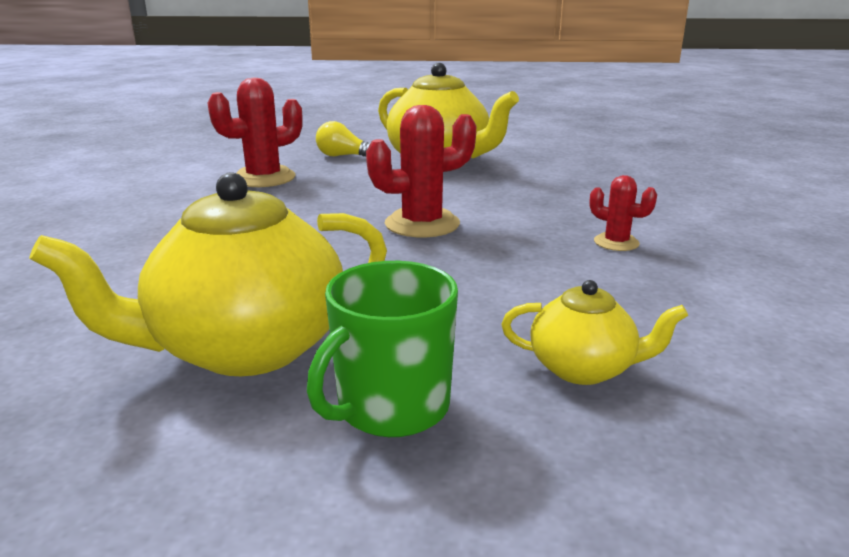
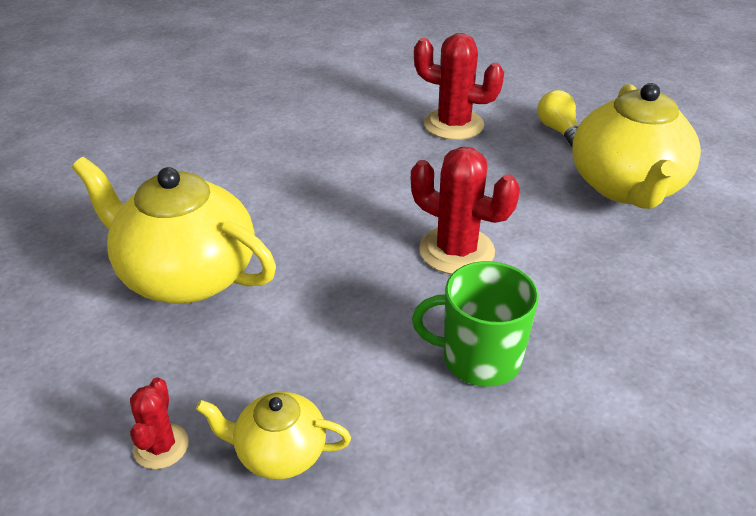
camera: 55 degrees right, 15 degrees up
green mug [307,261,458,437] -> green mug moved to [412,261,539,387]
yellow teapot [501,280,688,385] -> yellow teapot turned 120 degrees clockwise [196,392,351,479]
red cactus [590,175,657,251] -> red cactus moved to [130,377,189,469]

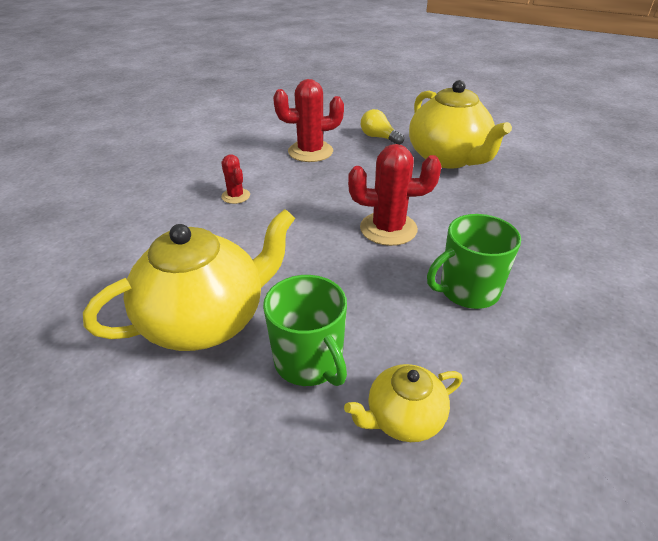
camera: 30 degrees left, 0 degrees up
yellow teapot [72,157,276,303] -> yellow teapot turned 150 degrees clockwise [83,209,295,351]
red cactus [130,377,189,469] -> red cactus moved to [221,154,250,204]
none -> green mug [263,275,347,386]

